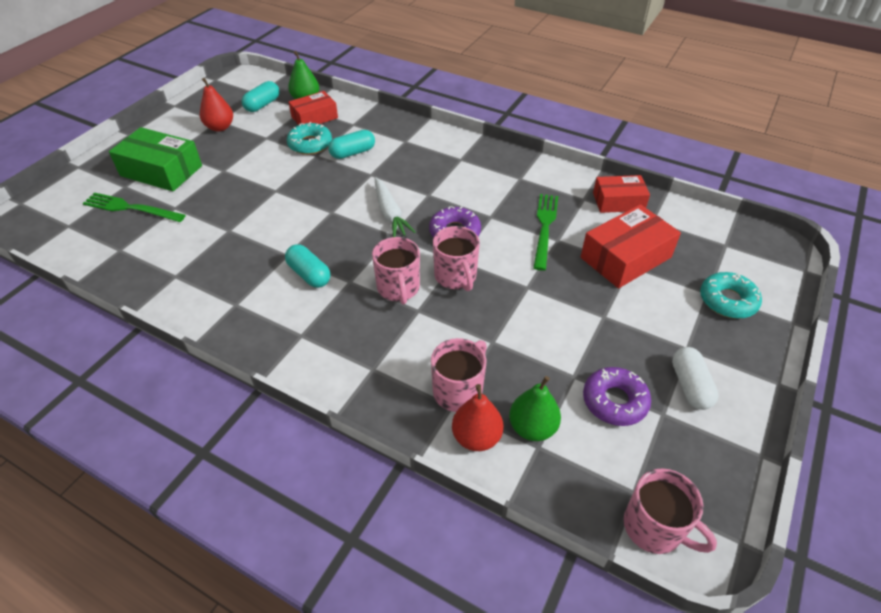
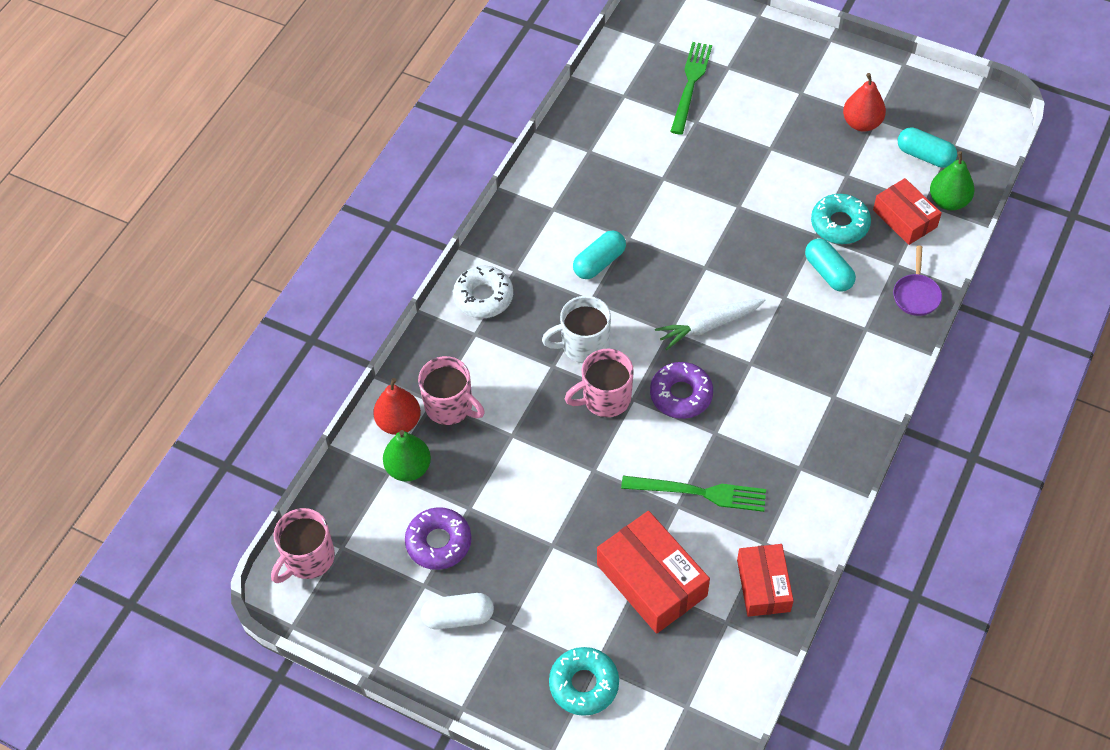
camera: 90 degrees right, 10 degrees up
green box [109,127,202,191] -> none
pink mug [372,237,420,305] -> white mug [542,296,611,363]
none -> white donut [453,266,513,318]
none -> purple pan [893,245,942,316]

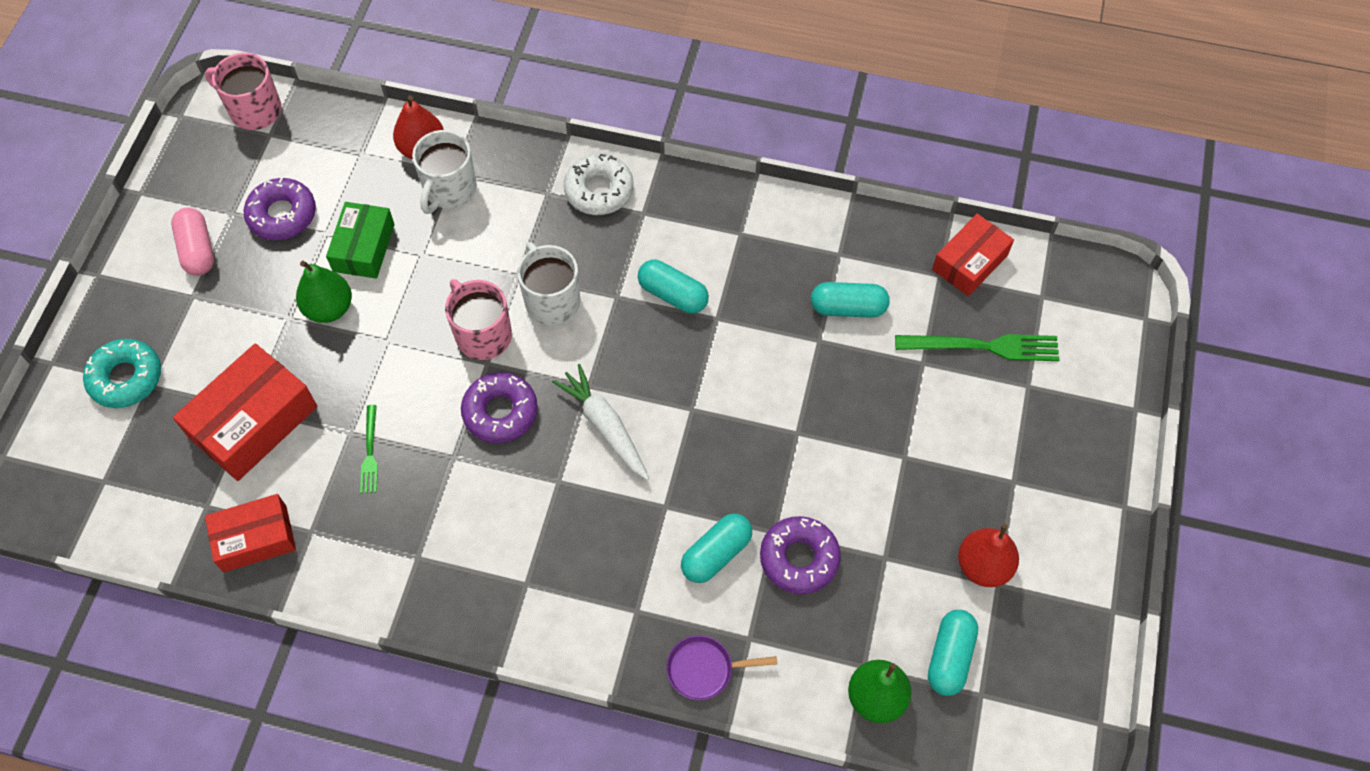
camera: 75 degrees right, 5 degrees up
green pear [383,430,431,481] -> green pear moved to [296,261,352,323]
pink mug [418,356,485,425] -> white mug [412,130,477,214]
white capsule [421,593,494,629] -> pink capsule [171,208,214,276]
green fork [621,476,766,512] -> green fork [360,405,378,493], size x0.56
turquoise donut [811,194,871,244] -> purple donut [760,516,841,594]
red box [873,178,942,245] -> red box moved to [932,214,1014,296]
none -> green box [326,202,395,279]
none -> turquoise capsule [811,282,890,318]

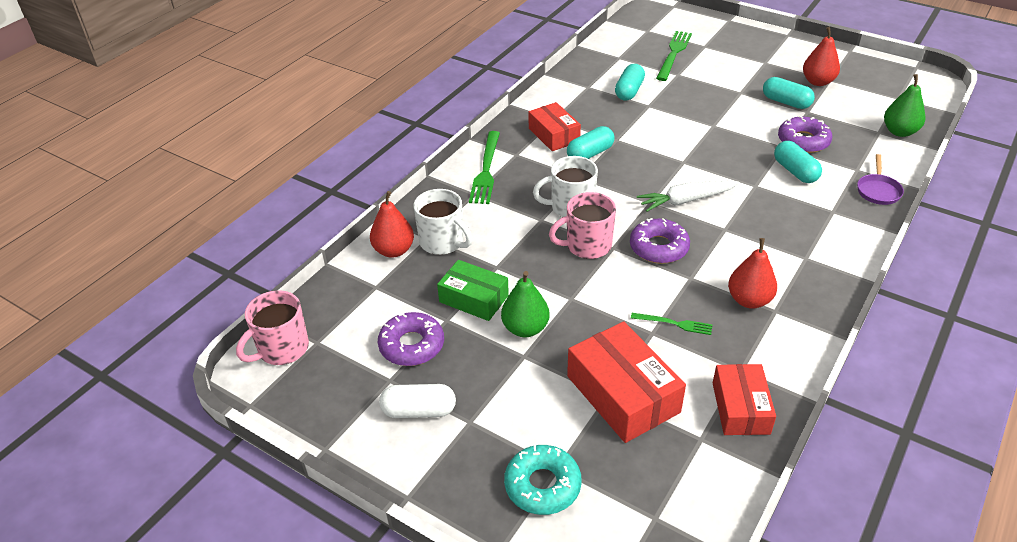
camera: 70 degrees left, 20 degrees down
pink capsule [171,208,214,276] -> white capsule [379,384,456,418]
white donut [564,154,634,215] -> green fork [469,131,500,204]
turquoise capsule [928,610,978,696] -> turquoise capsule moved to [763,77,815,109]
red box [932,214,1014,296] -> red box moved to [529,102,581,151]
none -> red pear [728,238,777,309]

